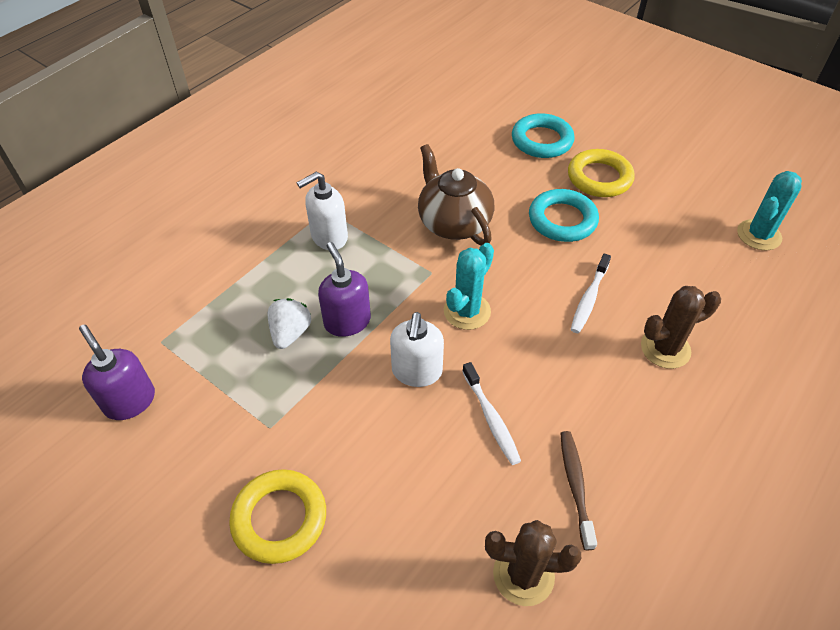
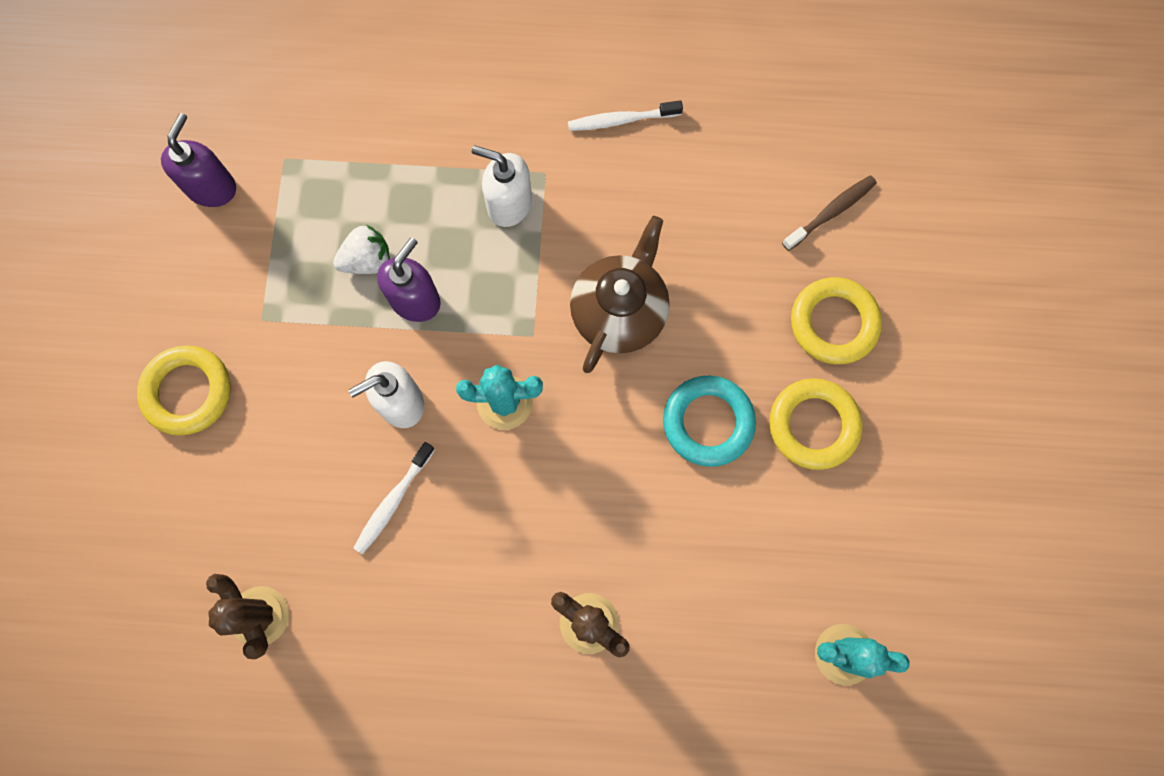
camera: 55 degrees right, 25 degrees up
turquoise ring [512,113,575,158] -> yellow ring [791,277,882,364]
brown toothbrush [561,431,597,550] -> brown toothbrush moved to [782,176,877,251]
white toothbrush [571,254,611,333] -> white toothbrush moved to [568,100,683,131]

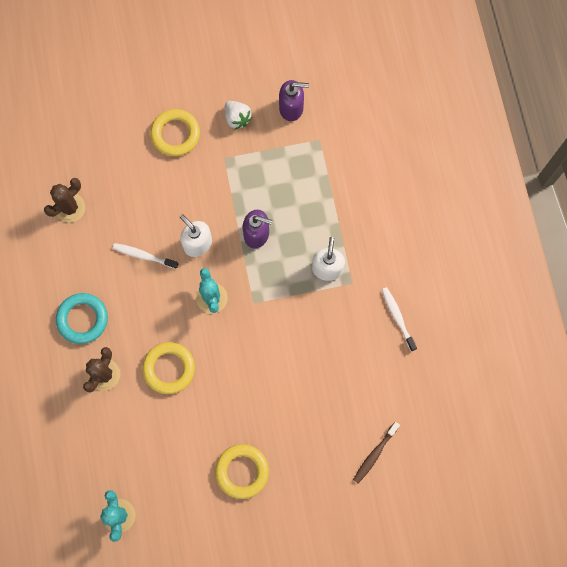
camera: 75 degrees right, 0 degrees up
white strawberry [333,224,390,274] -> white strawberry moved to [225,101,252,130]
brown teapot [570,216,670,373] -> none
turquoise ring [663,376,756,467] -> turquoise ring moved to [56,293,108,344]
brown toothbrush [782,176,877,251] -> brown toothbrush turned 90 degrees clockwise [353,422,400,483]
yellow ring [791,277,882,364] -> yellow ring moved to [142,342,195,394]

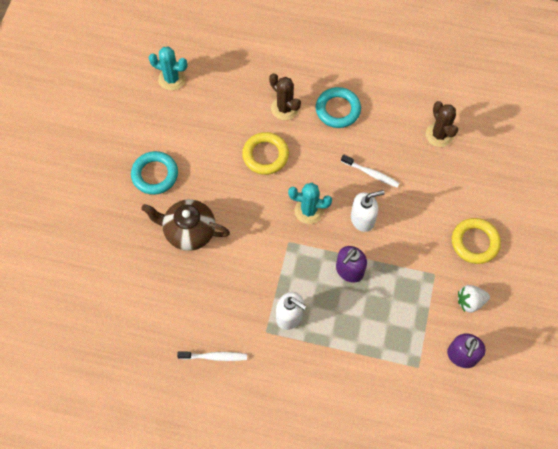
camera: 115 degrees right, 10 degrees down
white toothbrush [113,243,179,269] -> white toothbrush turned 75 degrees clockwise [341,155,400,187]
yellow ring [215,444,269,499] -> turquoise ring [131,151,178,195]
brown toothbrush [353,422,400,483] -> none
none -> brown teapot [141,199,230,251]

